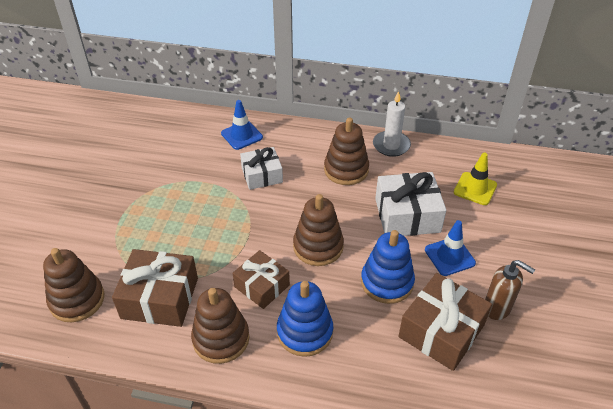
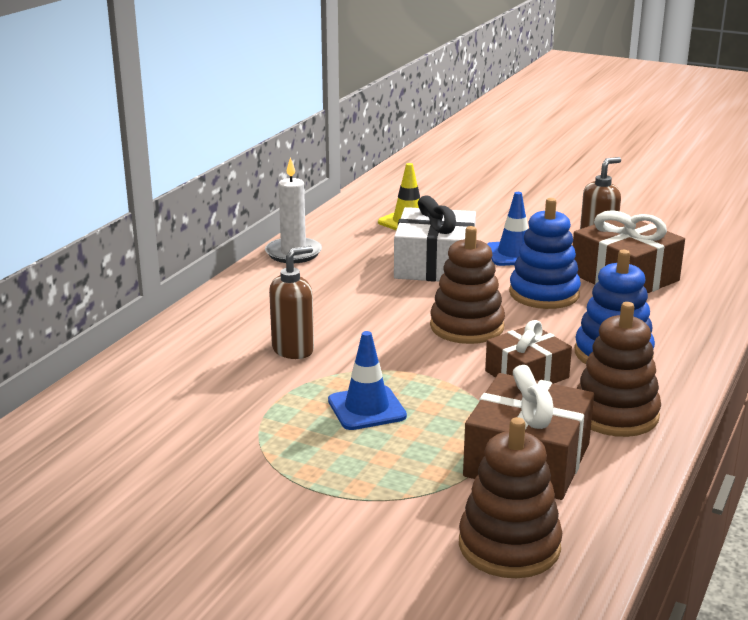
camera: 75 degrees left, 20 degrees down
blue traffic cone [221,100,263,150] -> blue traffic cone moved to [328,331,407,430]
white gift [240,147,283,190] -> brown soap dispenser [269,246,314,359]
brown stacking toy [324,118,369,185] -> none

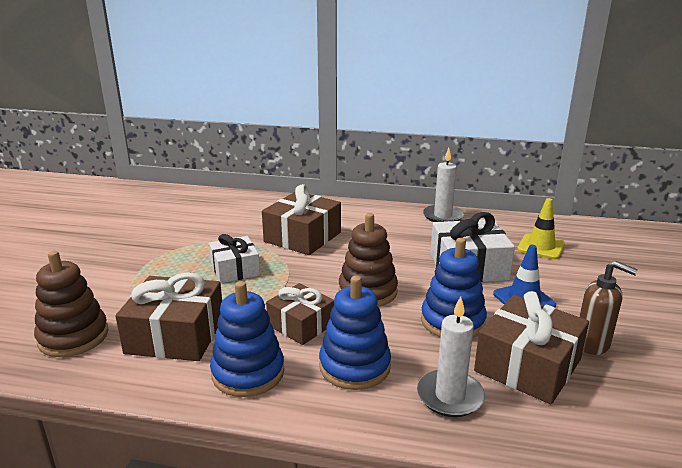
camera: 75 degrees right, 0 degrees up
brown soap dispenser [269,246,314,359] -> brown gift [262,184,341,255]
blue traffic cone [328,331,407,430] -> white gift [209,234,260,283]
brown stacking toy [576,302,661,437] -> blue stacking toy [210,281,284,397]
none -> white candle [417,296,485,417]

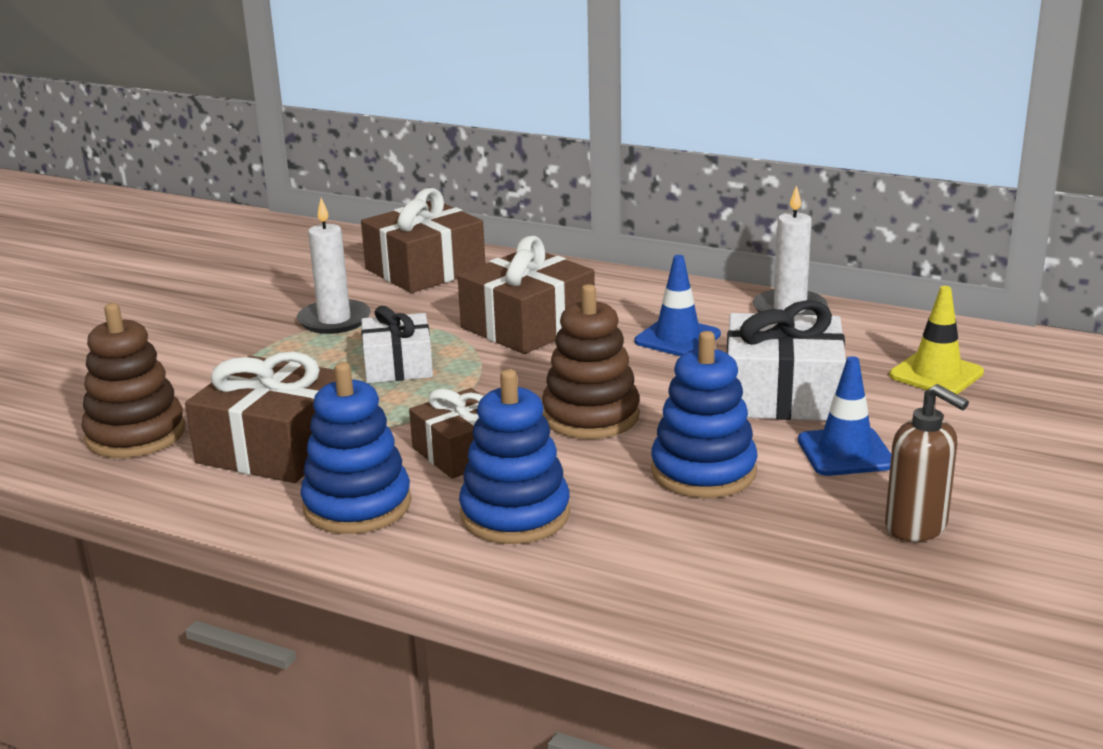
camera: 15 degrees right, 0 degrees up
white candle [417,296,485,417] -> white candle moved to [297,198,371,334]
brown gift [474,291,589,404] -> brown gift moved to [361,188,485,293]
none -> blue traffic cone [635,255,721,356]

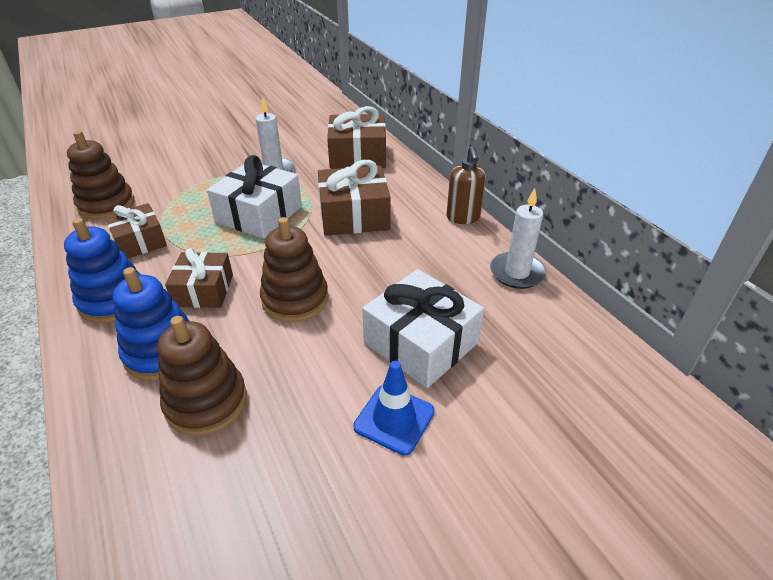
camera: 35 degrees right, 15 degrees up
brown gift [185,351,335,483] -> brown gift [105,203,167,258], size x0.66
white gift [361,306,433,383] -> white gift [207,155,302,239], size x1.52
blue traffic cone [635,255,721,356] -> none
blue stacking toy [651,331,758,498] -> none
brown soap dispenser [885,384,969,542] -> brown soap dispenser moved to [447,146,486,224]
yellow traffic cone [889,286,984,394] -> none
none -> brown stacking toy [158,316,247,436]

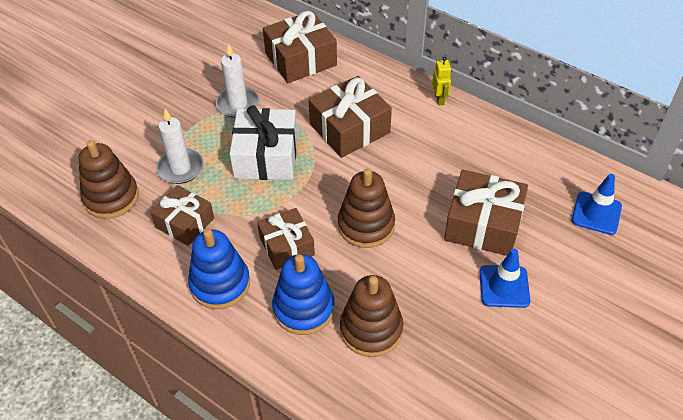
camera: 25 degrees left, 10 degrees up
white gift [362,269,484,388] -> brown gift [444,170,528,256]
brown soap dispenser [447,146,486,224] -> yellow robot [432,57,451,106]
white candle [490,188,546,289] -> white candle moved to [156,109,204,184]
none -> blue traffic cone [572,174,622,235]

